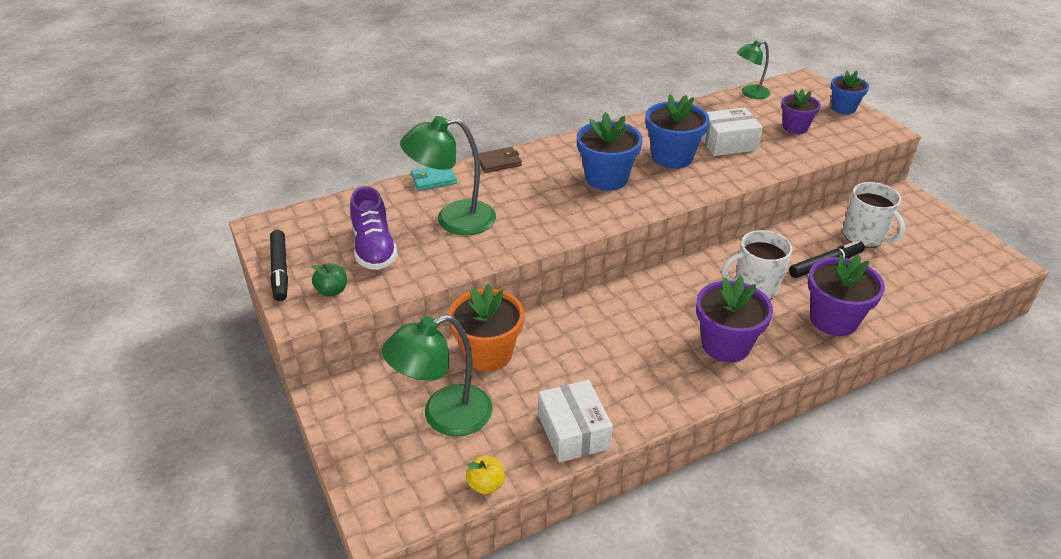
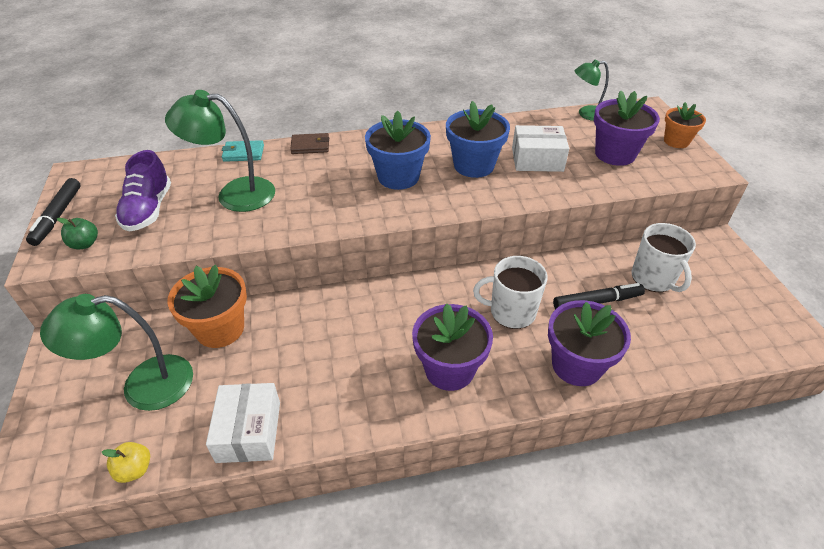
camera: 15 degrees right, 5 degrees up
purple flower pot [781,89,821,134] -> purple flower pot [594,90,660,166], size x1.57
blue flower pot [831,70,869,114] -> orange flower pot [664,102,706,148]

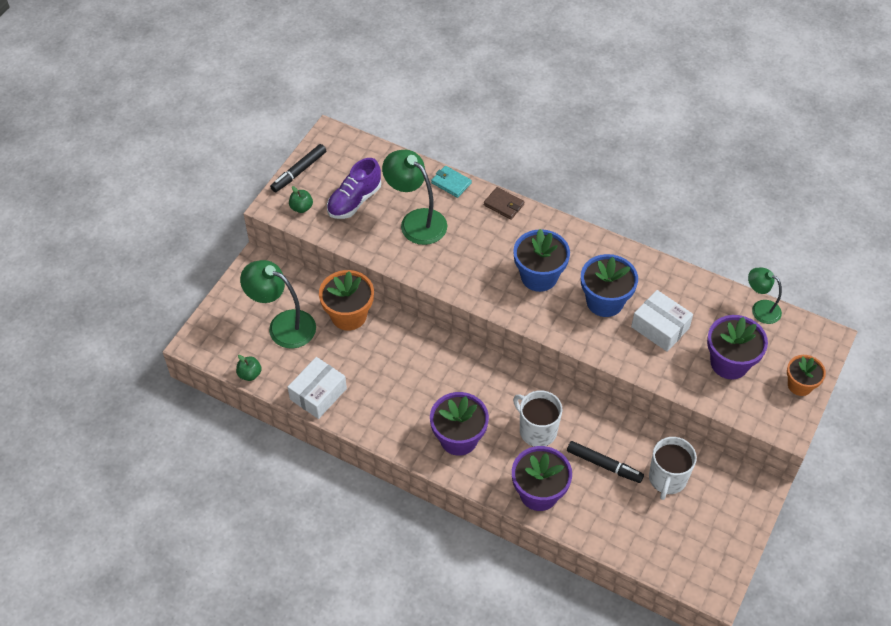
camera: 40 degrees right, 10 degrees up
yellow apple [102,442,150,483] -> green apple [236,355,262,381]

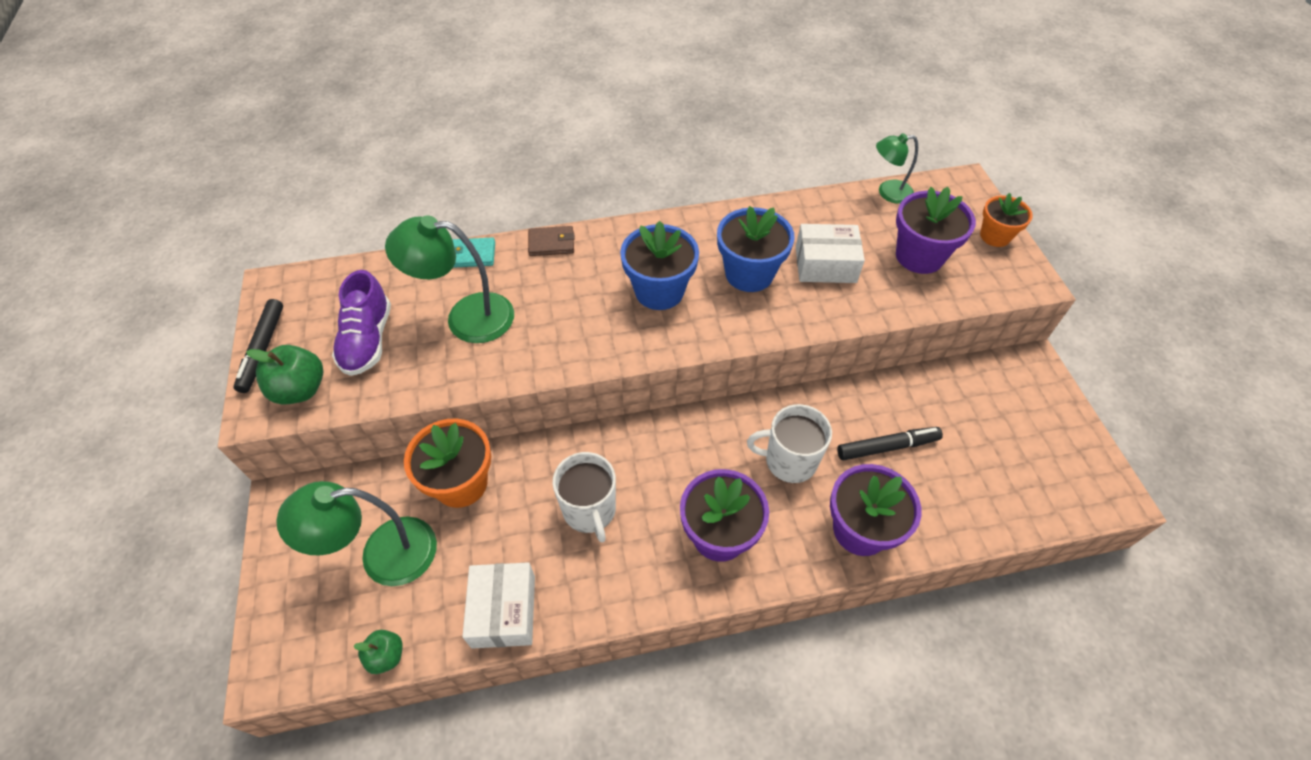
camera: 40 degrees left, 0 degrees up
green apple [289,186,313,213] -> green apple [246,345,323,404], size x1.63
white mug [649,437,697,500] -> white mug moved to [553,452,616,542]

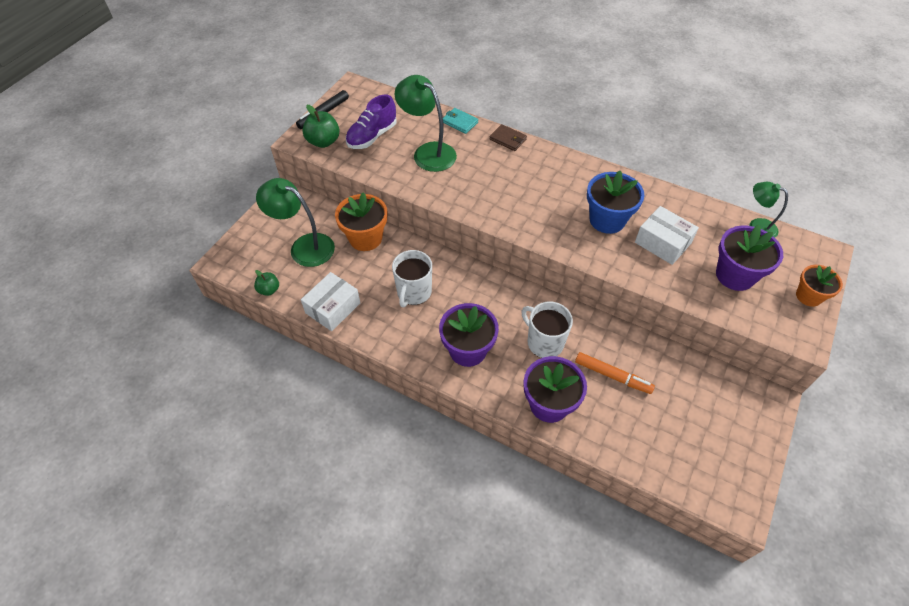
camera: 40 degrees right, 0 degrees up
blue flower pot [620,221,699,310] -> none
black marker [837,427,943,460] -> orange marker [575,352,655,394]

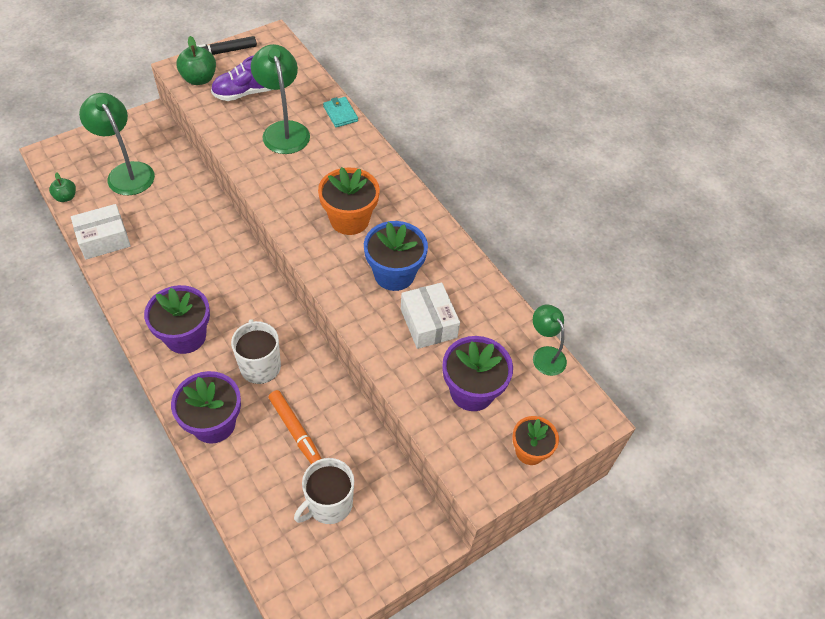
camera: 25 degrees right, 0 degrees up
orange flower pot [335,192,387,251] -> orange flower pot moved to [318,167,380,235]
white mug [392,250,432,307] -> white mug moved to [294,458,354,524]
brown wallet [490,124,527,151] -> none

